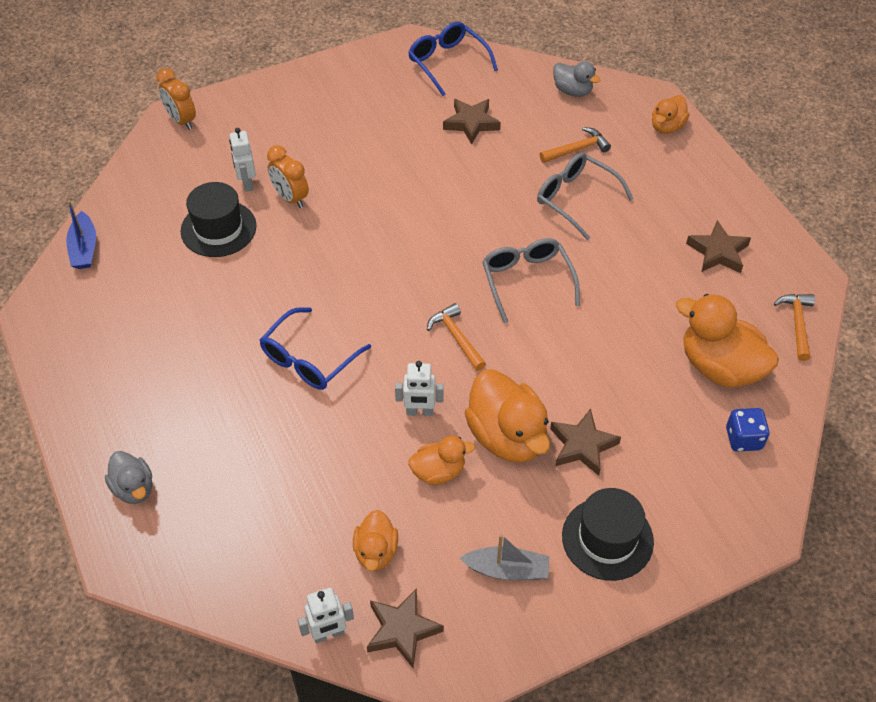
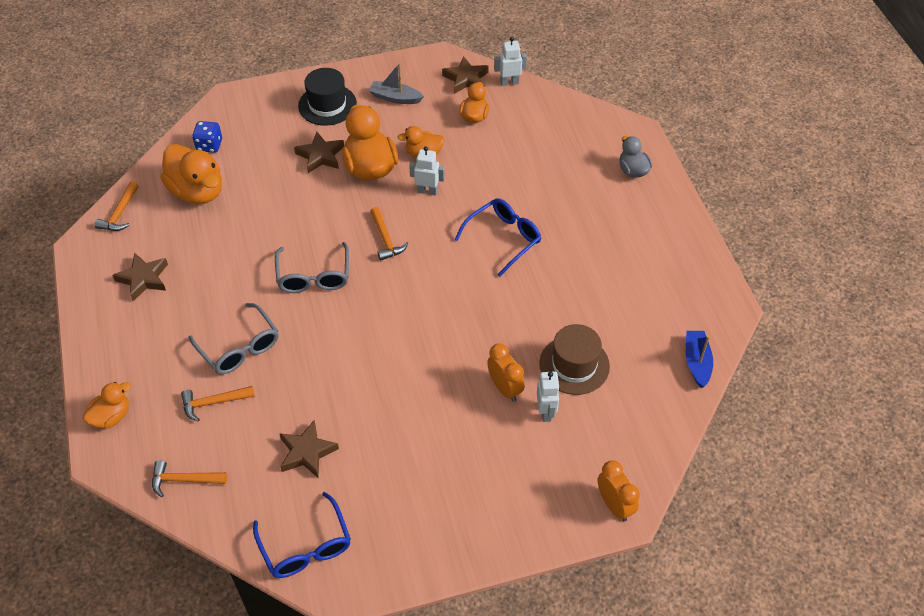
camera: 170 degrees left, 0 degrees up
black hat [181,182,257,257] -> brown hat [539,324,610,395]
grey duck [553,61,601,97] -> orange hammer [152,460,227,497]

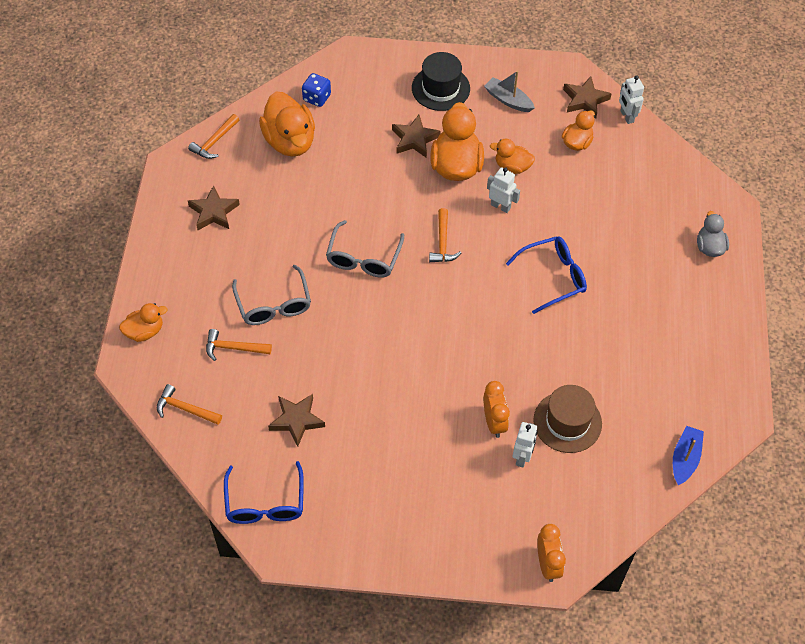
camera: 20 degrees right, 5 degrees up
white robot [494,37,527,86] -> white robot turned 120 degrees counterclockwise [619,75,644,124]

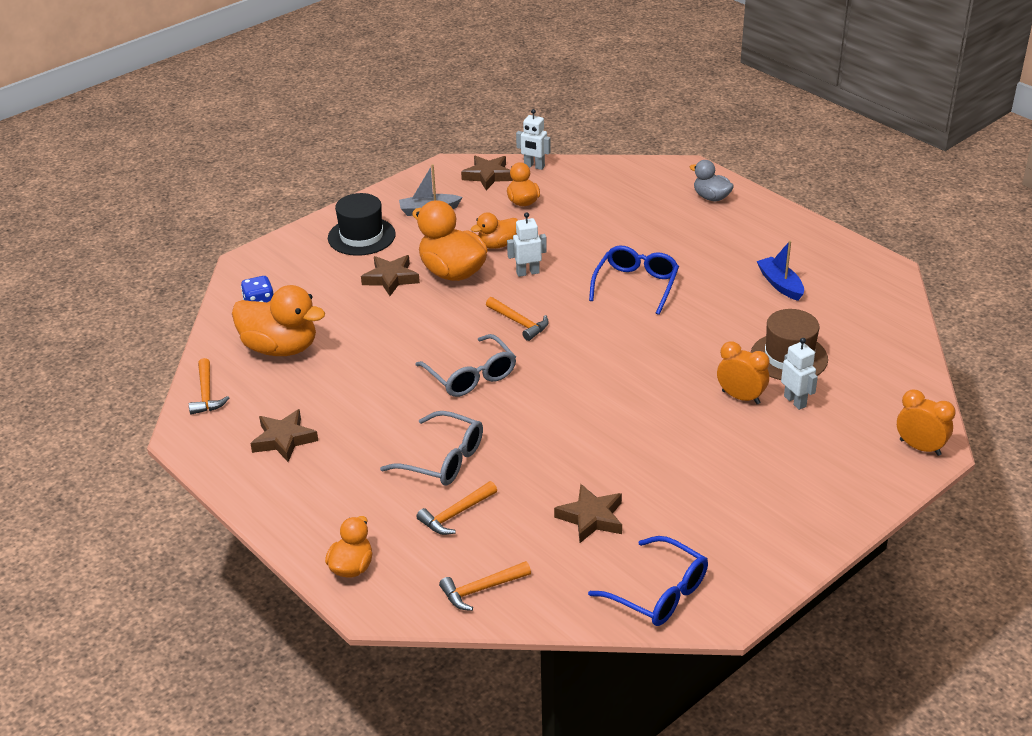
camera: 45 degrees left, 20 degrees down
blue boat [673,426,704,485] -> blue boat moved to [757,241,804,301]

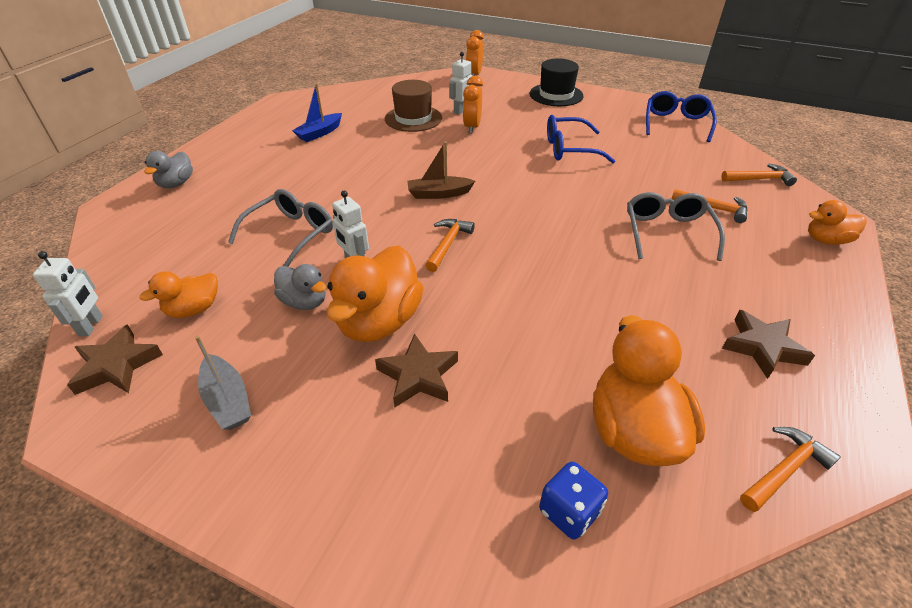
camera: 115 degrees left, 5 degrees up
black hat [328,193,396,256] -> black hat moved to [530,58,583,106]
grey glasses [415,334,516,397] -> grey glasses moved to [228,189,333,267]
orange hammer [439,561,531,611] -> orange hammer turned 45 degrees counterclockwise [721,163,797,186]
orange duck [471,212,518,249] -> grey duck [274,264,327,310]
brown star [554,484,622,543] -> none
blue glasses [589,245,679,315] -> blue glasses moved to [547,115,615,163]
none -> brown boat [407,141,475,199]

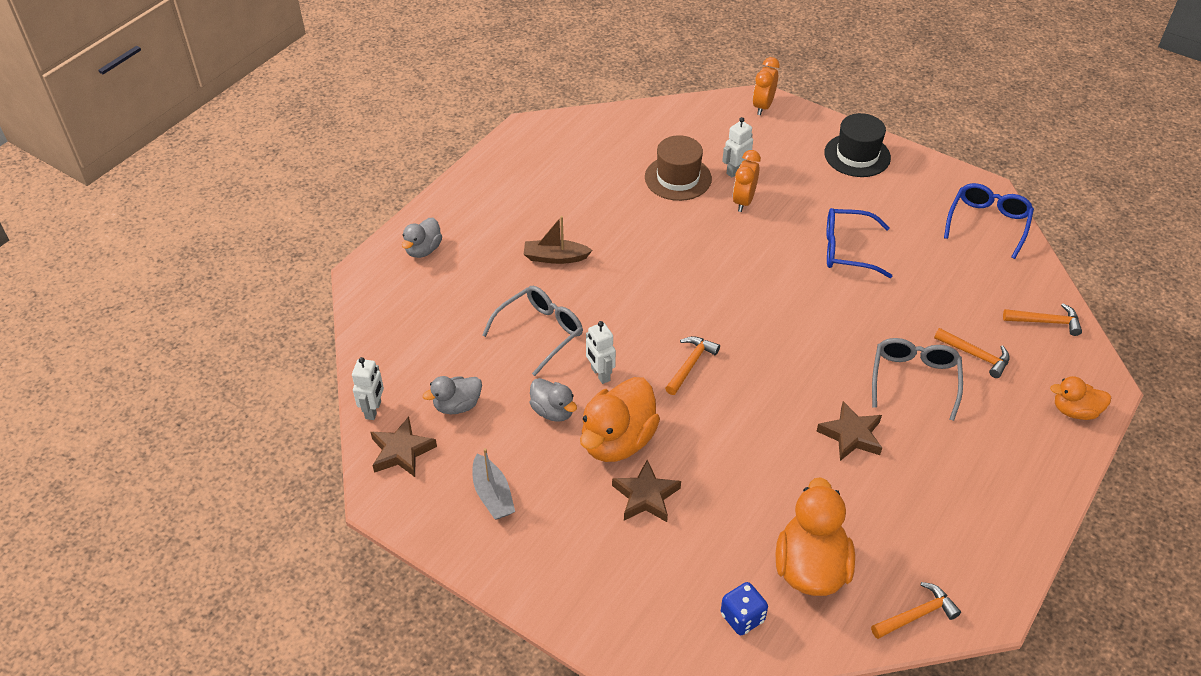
camera: 10 degrees right, 5 degrees up
orange duck [139,271,218,318] -> grey duck [423,376,482,414]
blue boat [292,84,342,142] -> none
brown boat [407,141,475,199] -> brown boat moved to [524,216,593,264]
brown star [722,310,815,379] -> brown star moved to [817,401,882,461]

